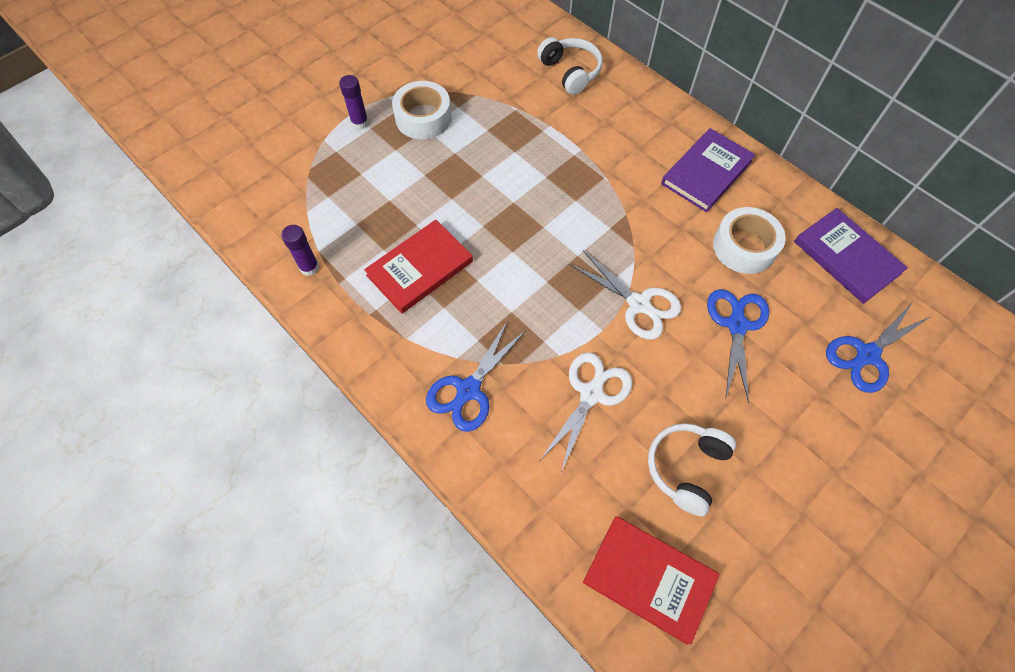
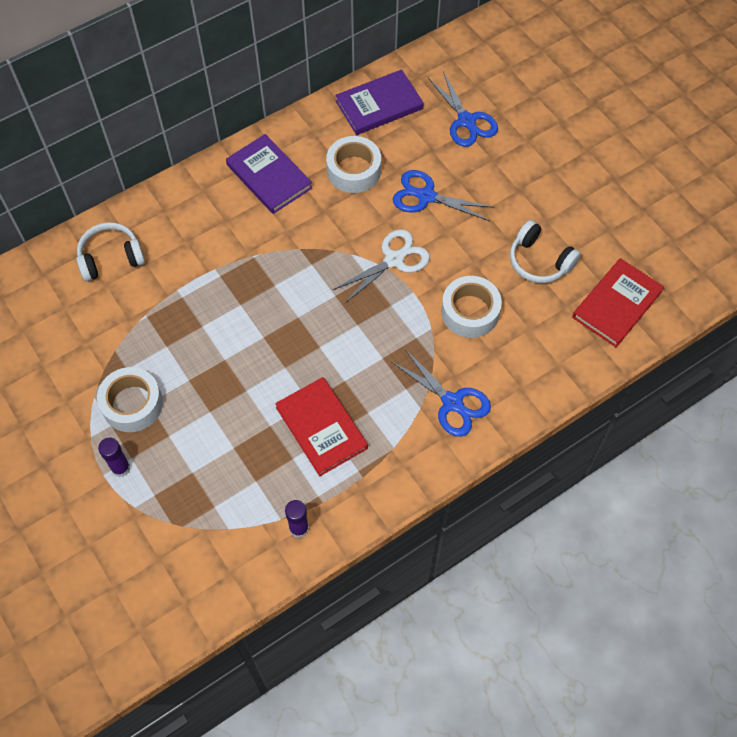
camera: 80 degrees left, 0 degrees up
white scissors [540,353,632,472] -> white tape [441,276,502,338]

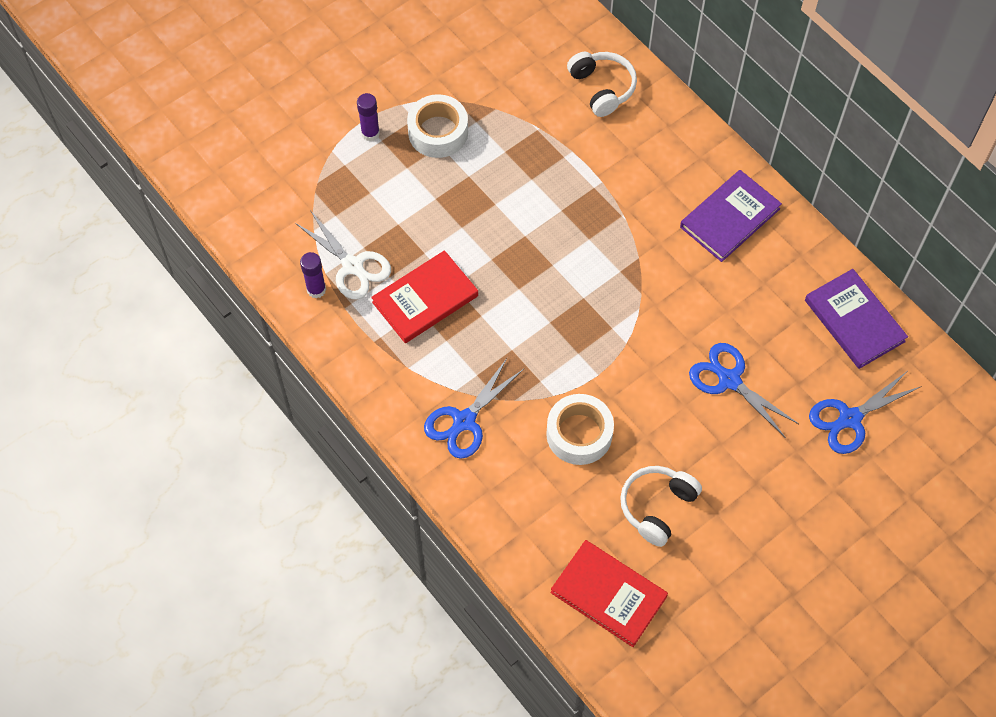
camera: 85 degrees right, 0 degrees up
white tape [326,136,381,193] -> none
white scissors [333,229,430,304] -> white scissors moved to [295,210,391,300]
blue scissors [393,170,495,221] -> blue scissors turned 60 degrees counterclockwise [689,343,799,438]

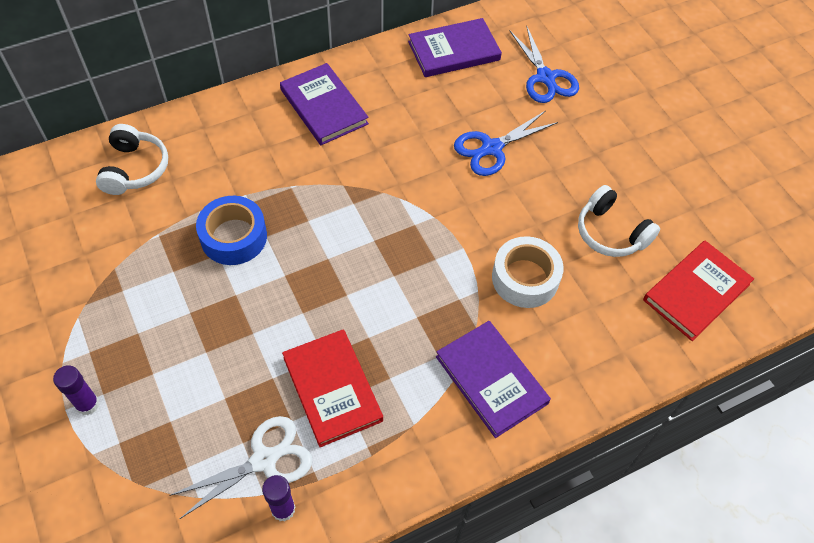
camera: 80 degrees left, 5 degrees down
white tape [407,94,468,158] -> none
blue scissors [424,358,524,459] -> purple book [436,321,551,438]
white headphones [567,52,637,117] -> white headphones turned 105 degrees clockwise [96,124,168,195]
none -> blue tape [196,196,267,265]

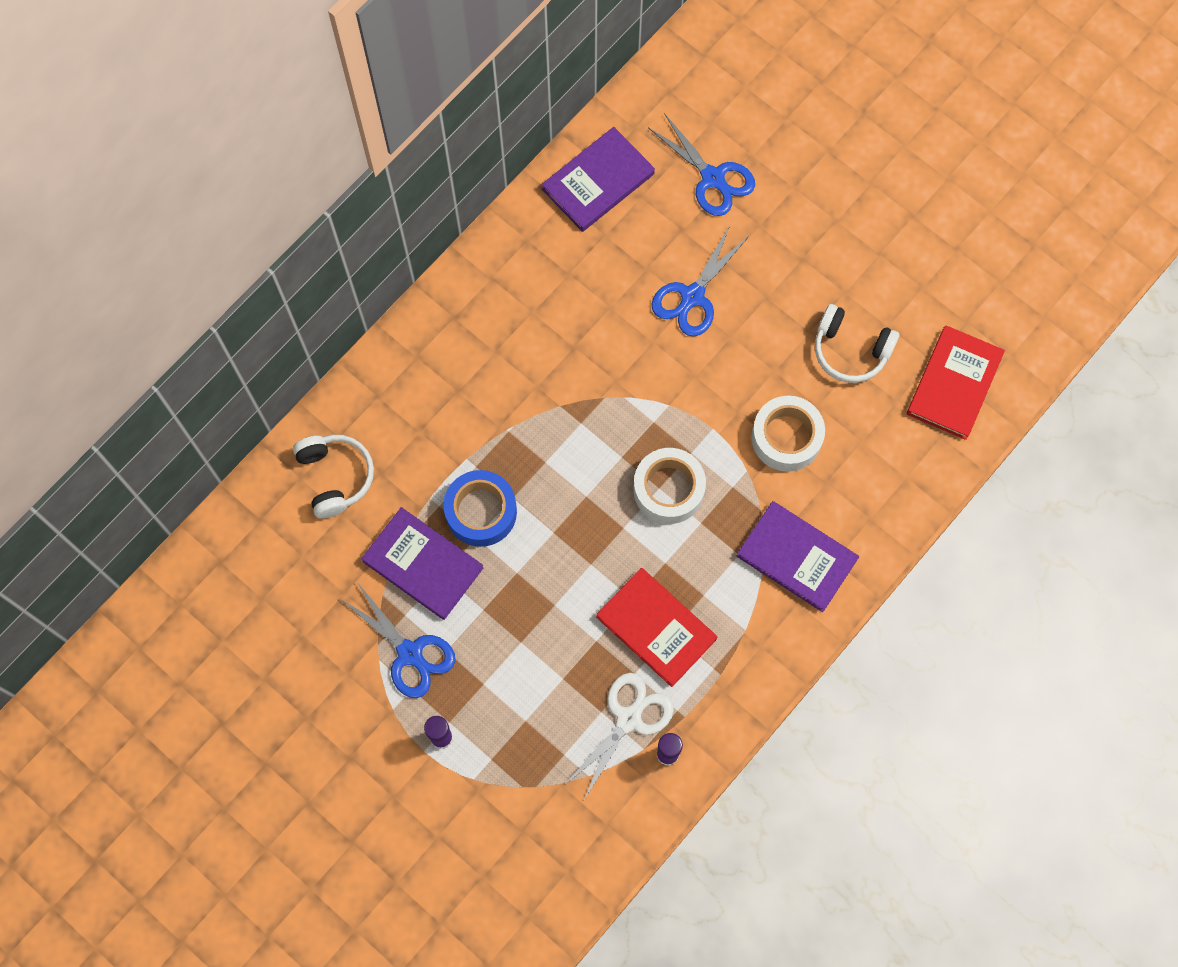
camera: 20 degrees left, 15 degrees up
purple book [280,63,369,145] -> purple book moved to [361,507,484,620]
none -> blue scissors [339,582,455,698]
none -> white tape [633,448,706,524]

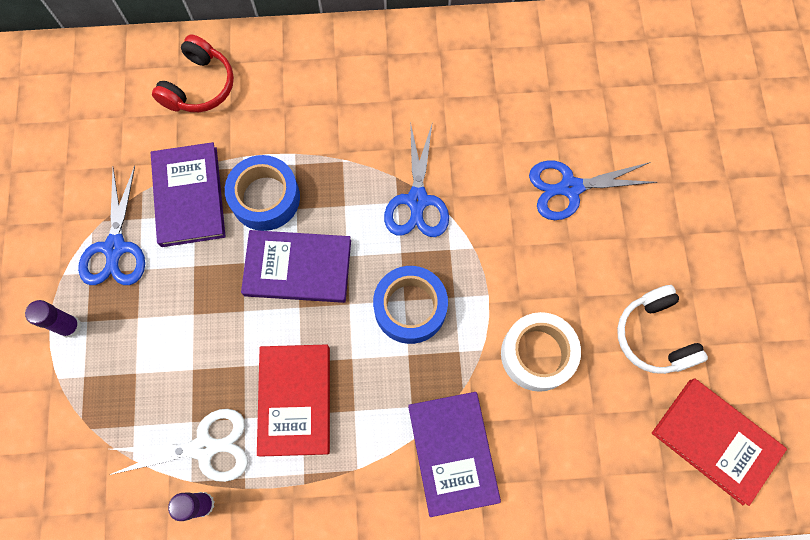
camera: 45 degrees right, 0 degrees up
white headphones [293,435,374,518] -> red headphones [152,34,234,112]
purple book [542,127,655,232] -> purple book moved to [241,230,351,303]
white tape [633,448,706,524] -> blue tape [373,266,448,344]
blue scissors [648,113,755,216] -> blue scissors moved to [384,122,449,237]
red book [907,325,1005,440] -> red book turned 60 degrees clockwise [652,379,787,506]

